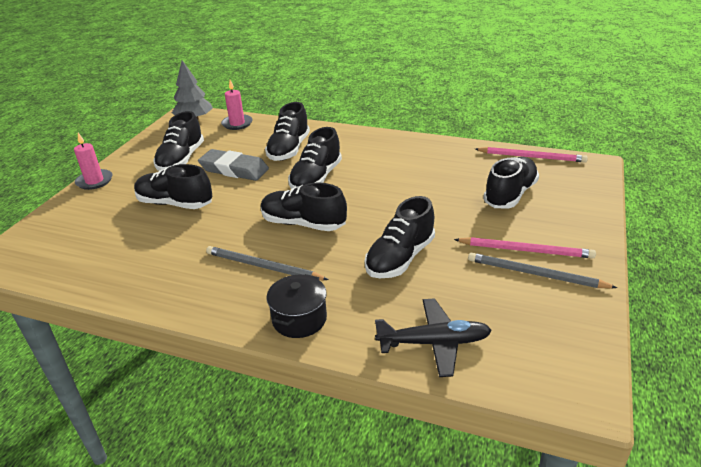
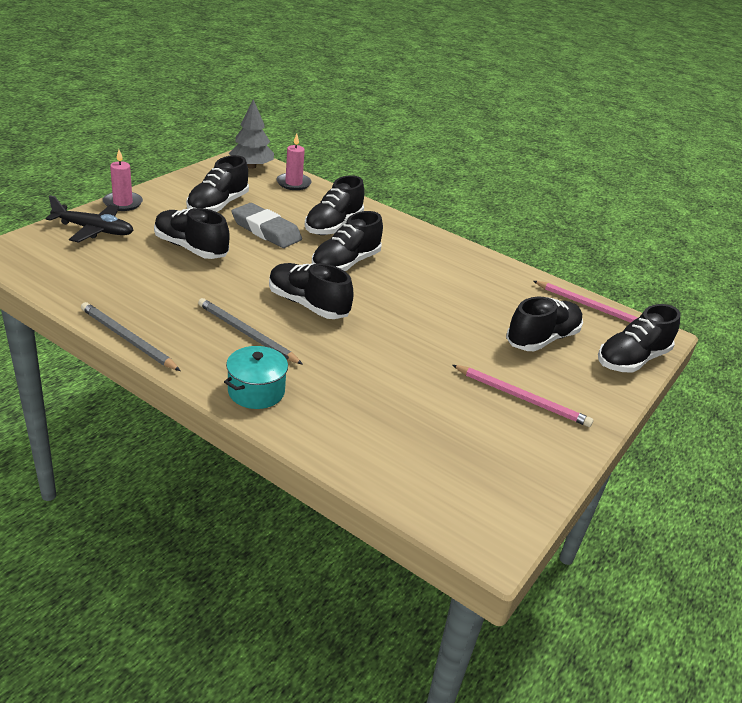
camera: 10 degrees right, 0 degrees up
black pot [267,274,327,338] -> turquoise pot [224,346,289,409]
black shoe [365,196,435,278] -> black shoe moved to [598,304,681,373]
black plane [375,298,492,377] -> black plane moved to [45,195,134,243]
grey pencil [468,253,618,288] -> grey pencil moved to [81,302,180,371]

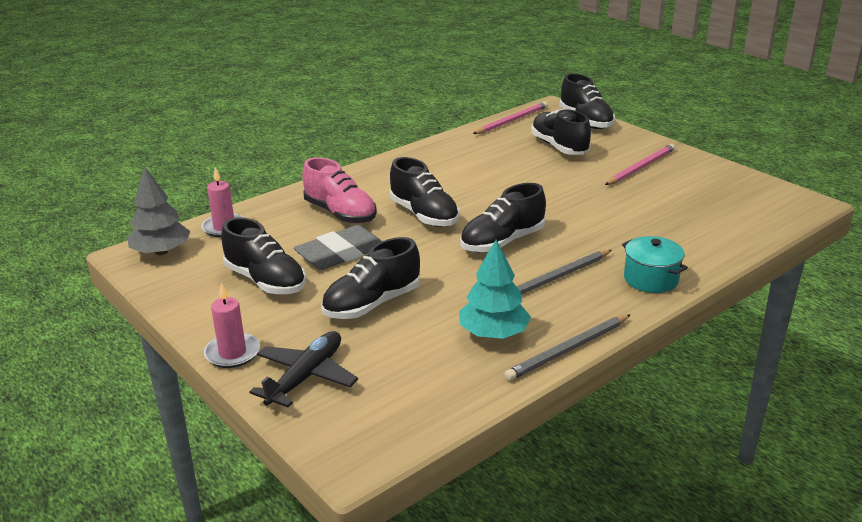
camera: 70 degrees left, 5 degrees down
black shoe [305,175,364,235] -> pink shoe [302,157,377,224]
none -> turquoise tree [459,240,531,339]

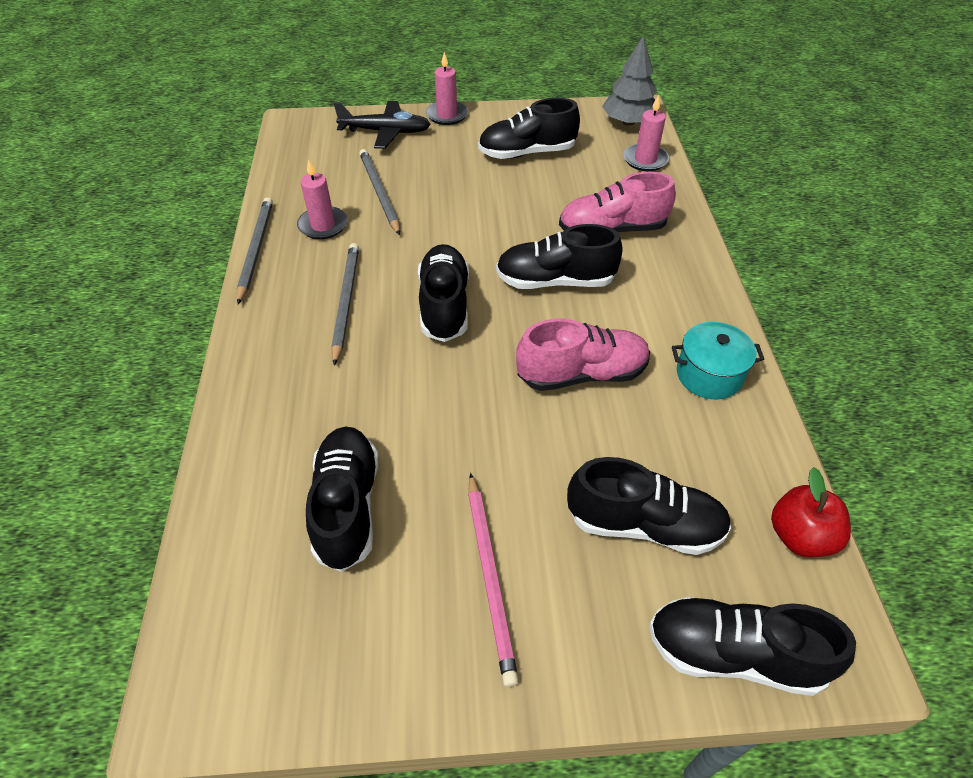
camera: 125 degrees right, 20 degrees up
black plane [249,331,358,407] -> black plane turned 60 degrees counterclockwise [333,101,431,149]
grey eraser [294,225,382,270] -> none
black shoe [321,237,420,319] -> black shoe moved to [306,427,379,572]
turquoise tree [459,240,531,339] -> pink candle [297,159,348,239]
pink pencil [473,102,548,134] -> red apple [771,467,851,557]
turquoise pot [622,236,688,293] -> turquoise pot moved to [672,322,764,399]
none -> grey pencil [359,149,400,235]
none -> pink shoe [516,318,650,391]

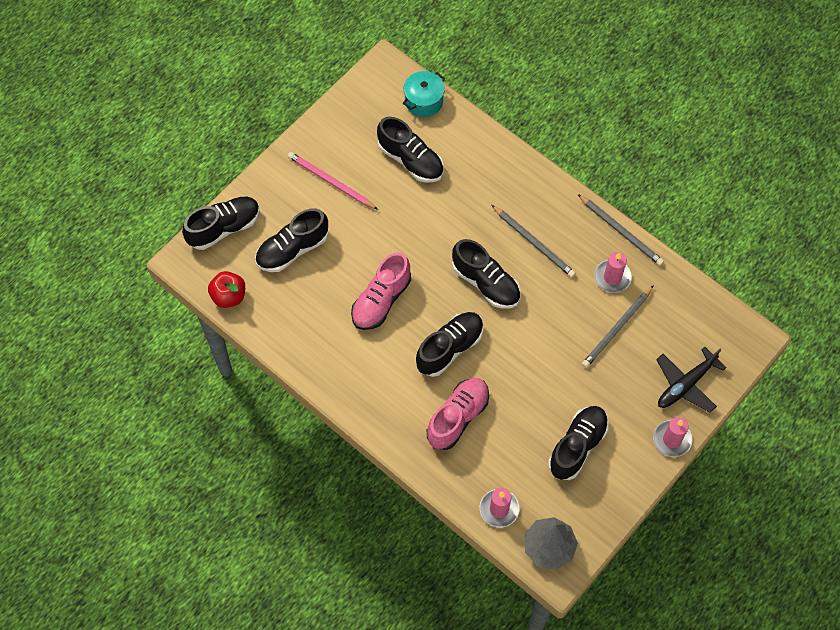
camera: 135 degrees right, 15 degrees up
grey pencil [359,149,400,235] -> grey pencil turned 105 degrees clockwise [582,285,654,368]
turquoise pot [672,322,764,399] -> turquoise pot moved to [403,71,445,117]

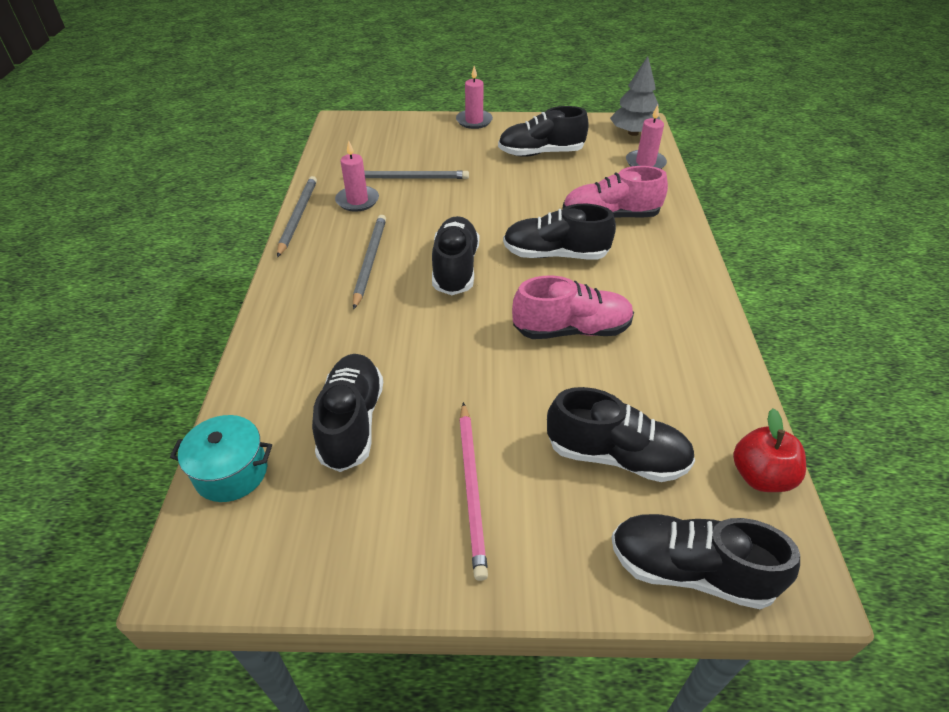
camera: 130 degrees left, 20 degrees down
black plane [656,347,726,412] -> none

